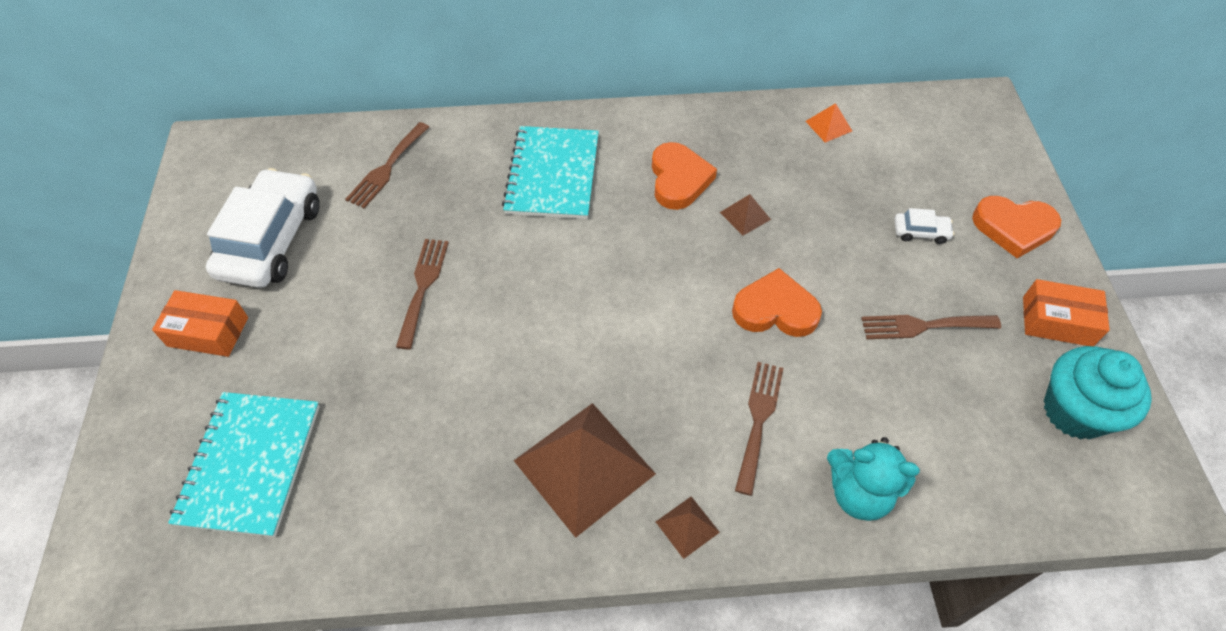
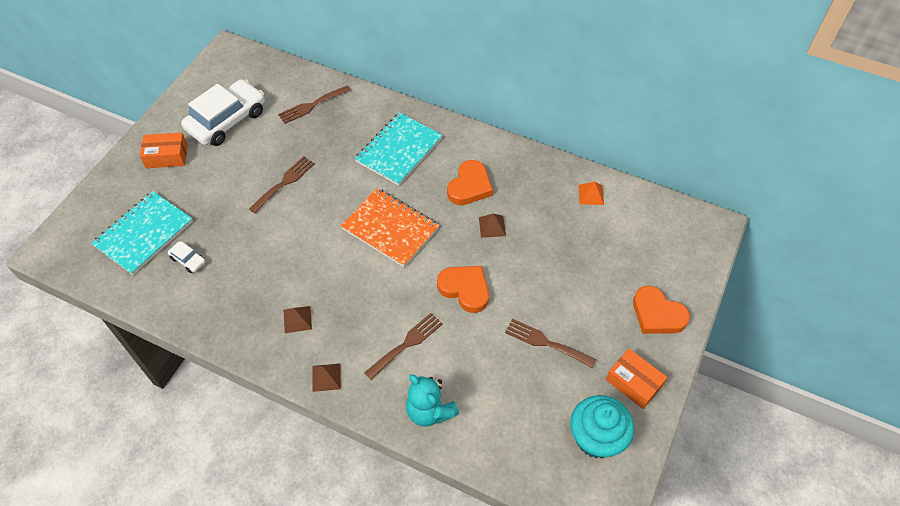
camera: 30 degrees right, 0 degrees up
orange box [152,290,248,357] -> orange box turned 45 degrees counterclockwise [140,133,188,168]
brown pyramid [514,403,656,538] -> brown pyramid [284,306,312,333], size x0.43
white car [894,208,954,244] -> white car moved to [168,241,206,273]
none -> orange notebook [341,188,439,267]

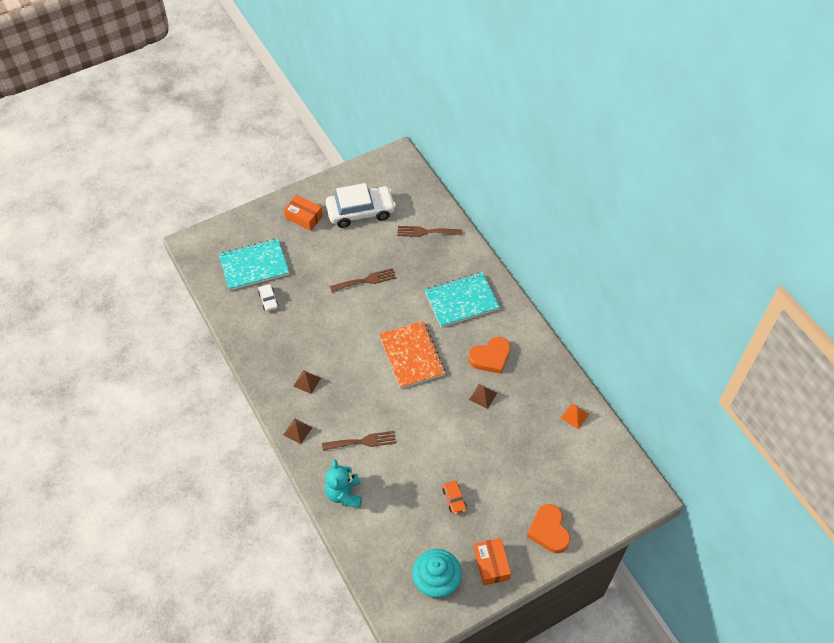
camera: 35 degrees right, 0 degrees up
orange heart [437,266,489,313] -> none
brown fork [505,319,596,368] -> orange car [442,481,467,514]

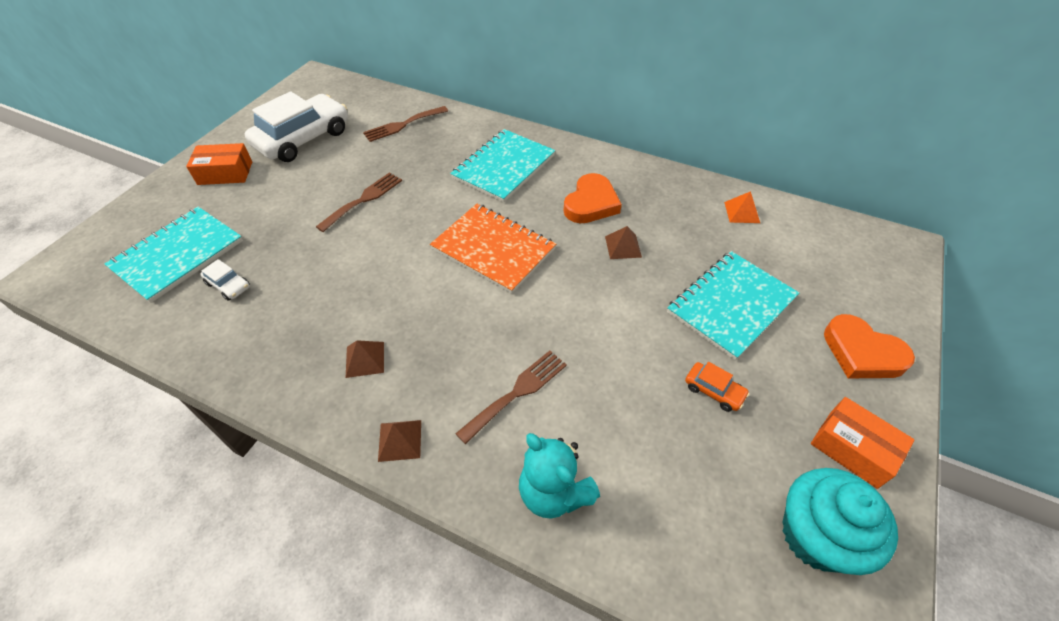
camera: 35 degrees left, 5 degrees down
none -> turquoise notebook [667,251,799,360]

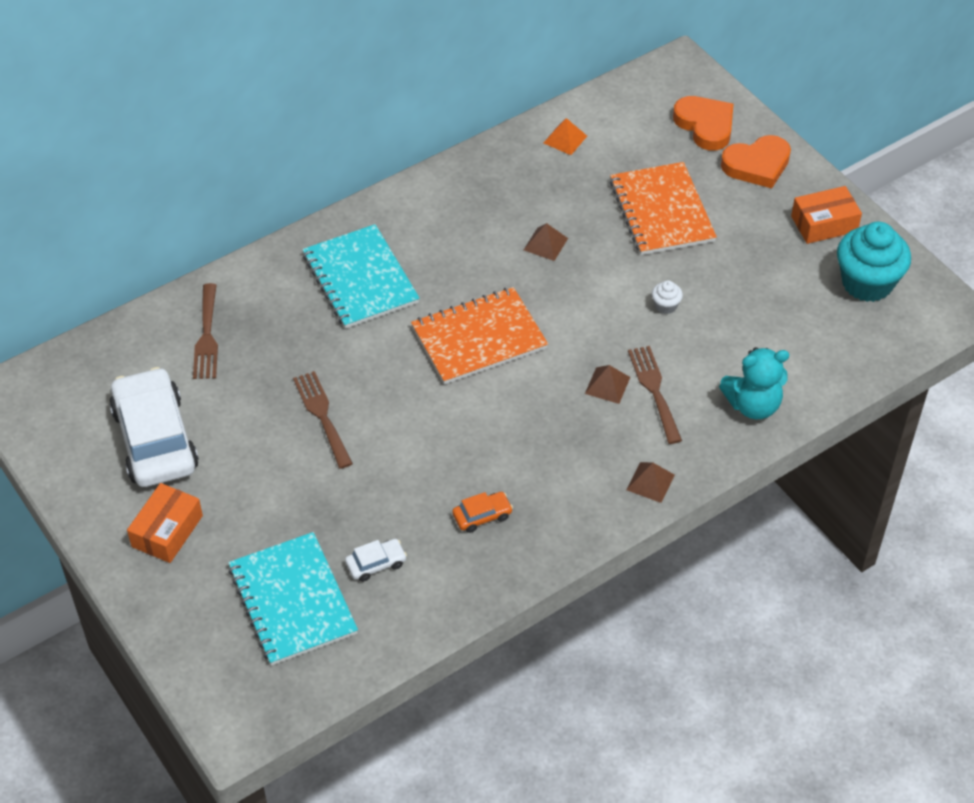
camera: 60 degrees left, 0 degrees up
brown pyramid [346,340,384,378] -> brown pyramid moved to [585,365,630,404]
orange heart [563,173,622,223] -> orange heart moved to [673,96,733,151]
turquoise notebook [667,251,799,360] -> orange notebook [610,162,717,255]
orange car [685,362,749,412] -> orange car moved to [452,492,513,533]
none -> white cupcake [652,280,683,314]

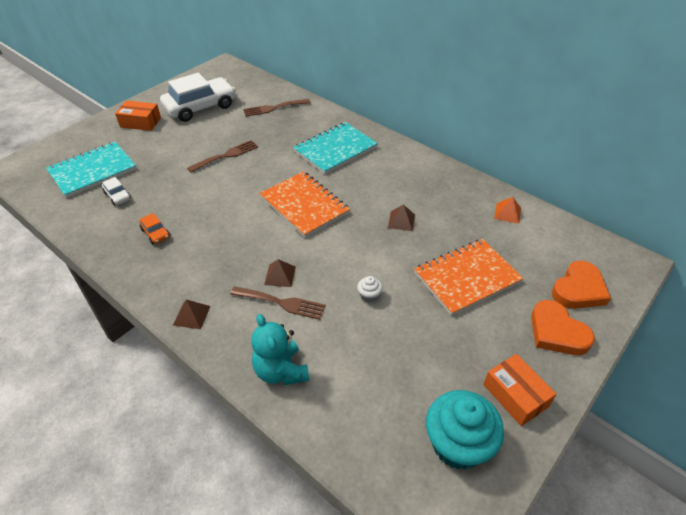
camera: 75 degrees right, 5 degrees down
brown fork [628,346,682,444] -> brown fork turned 45 degrees clockwise [230,286,326,320]

